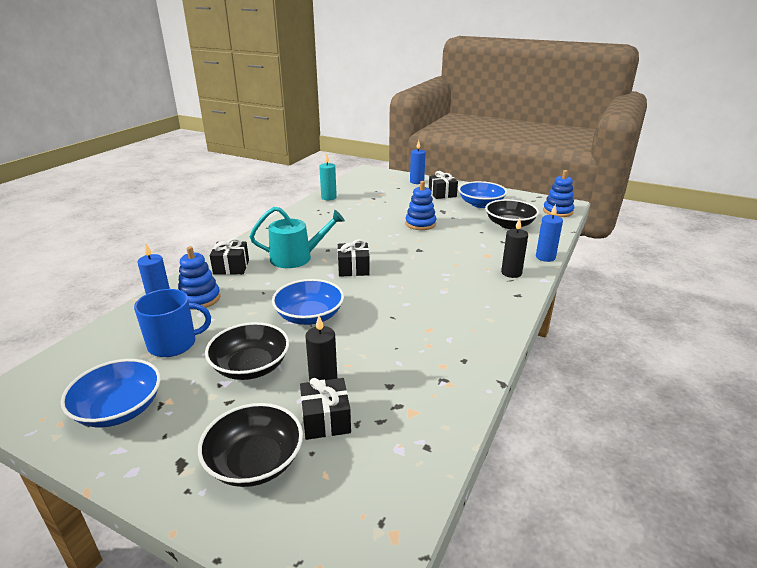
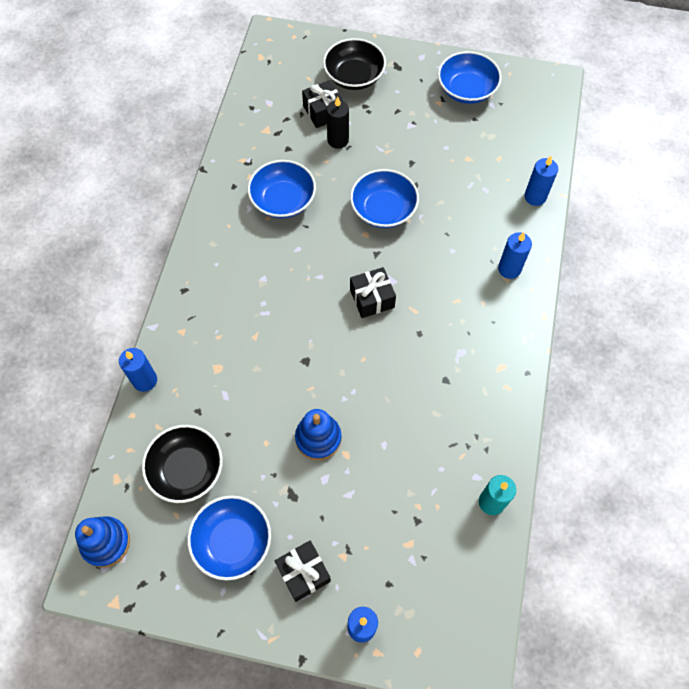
camera: 165 degrees right, 35 degrees up
blue mug [134,289,211,357] -> none
blue stacking toy [178,246,221,310] -> none
black bowl [205,322,289,380] -> none
black gift [210,238,249,275] -> blue candle [498,232,532,279]
turquoise watering can [250,207,345,268] -> none
black candle [501,218,528,278] -> none
none -> blue bowl [247,160,316,218]

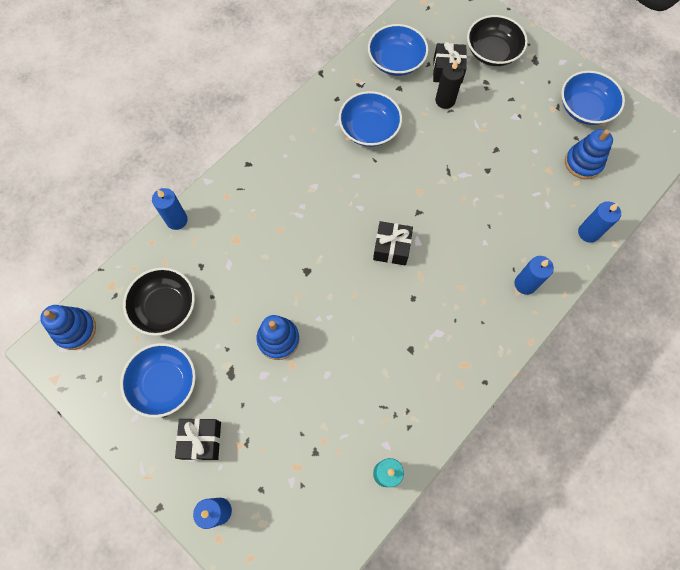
camera: 30 degrees right, 5 degrees up
blue bowl [350,169,419,228] -> blue bowl moved to [368,24,428,76]
none -> blue stacking toy [565,129,613,179]

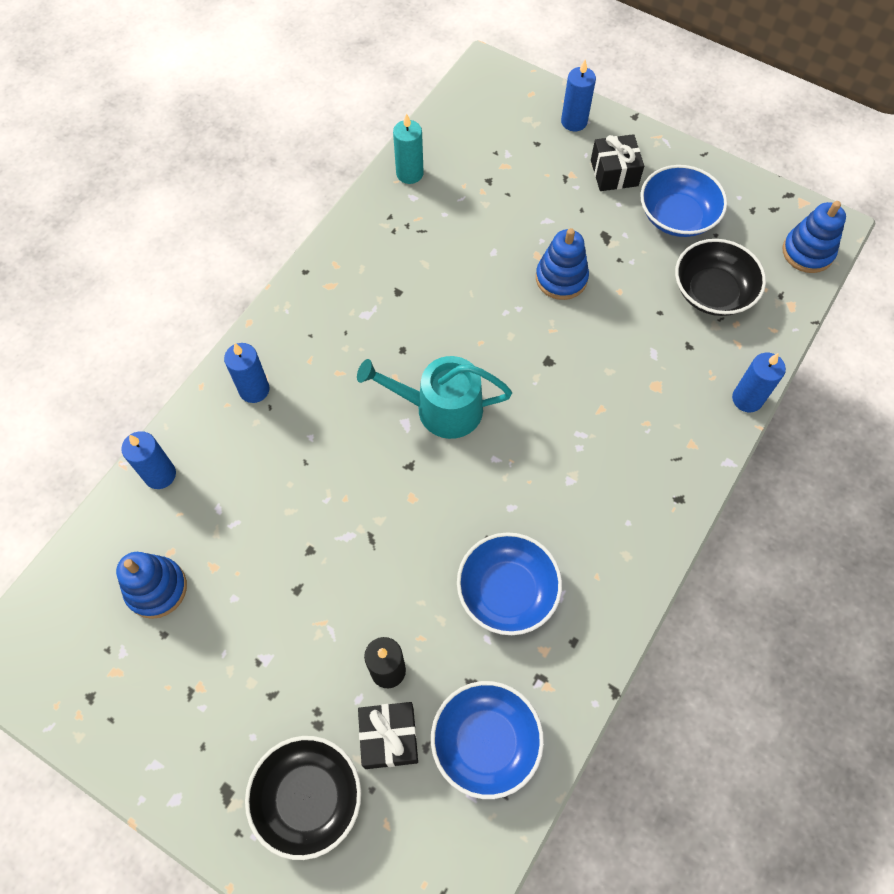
camera: 170 degrees right, 5 degrees down
black gift [373,221,413,266] -> turquoise watering can [357,356,512,439]
blue bowl [561,71,625,125] -> none

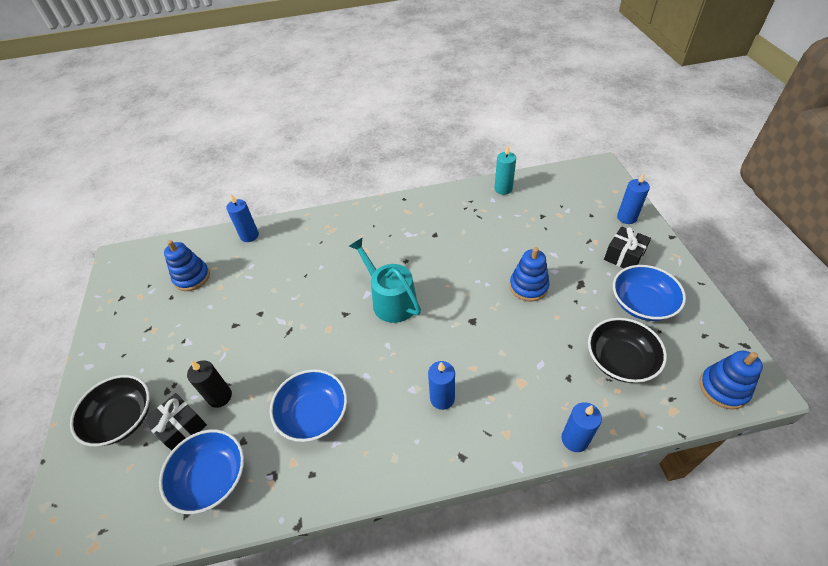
camera: 50 degrees right, 15 degrees down
blue candle [224,343,270,403] -> blue candle moved to [428,361,455,410]

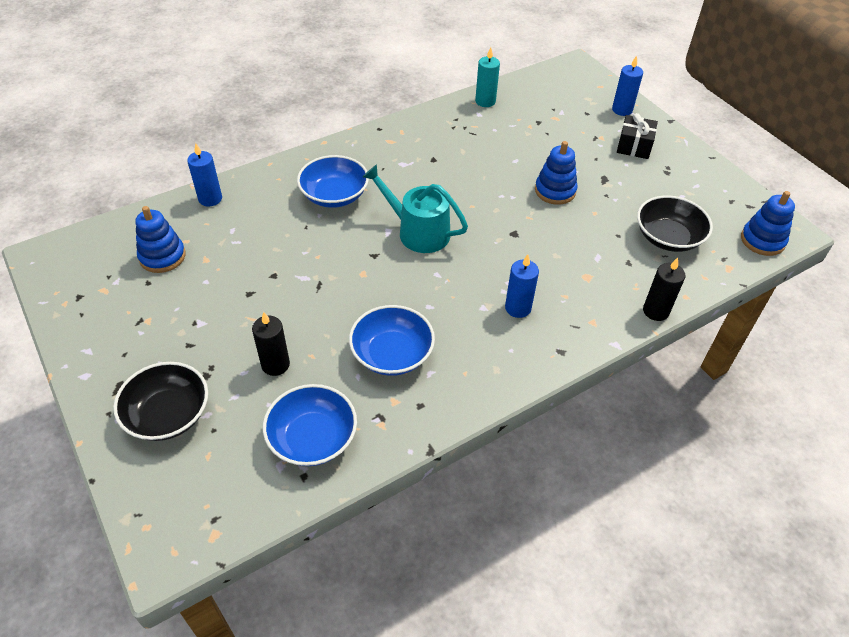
camera: 25 degrees left, 0 degrees up
black gift [143,393,207,450] -> none
blue candle [561,402,602,452] -> black candle [643,257,685,321]
blue bowl [613,265,686,321] -> blue bowl moved to [297,155,369,208]

